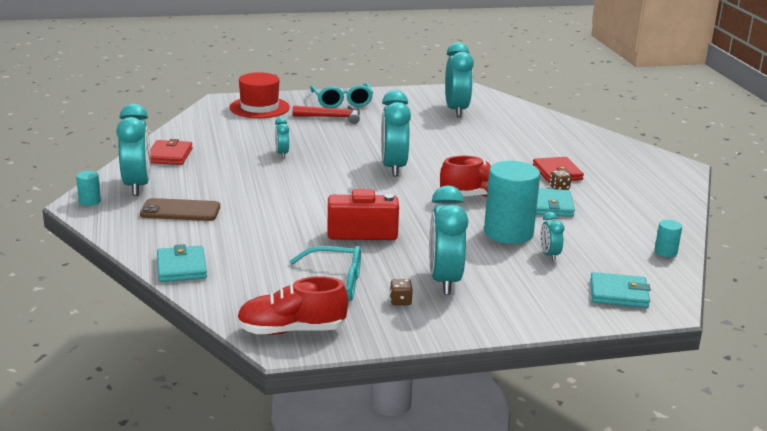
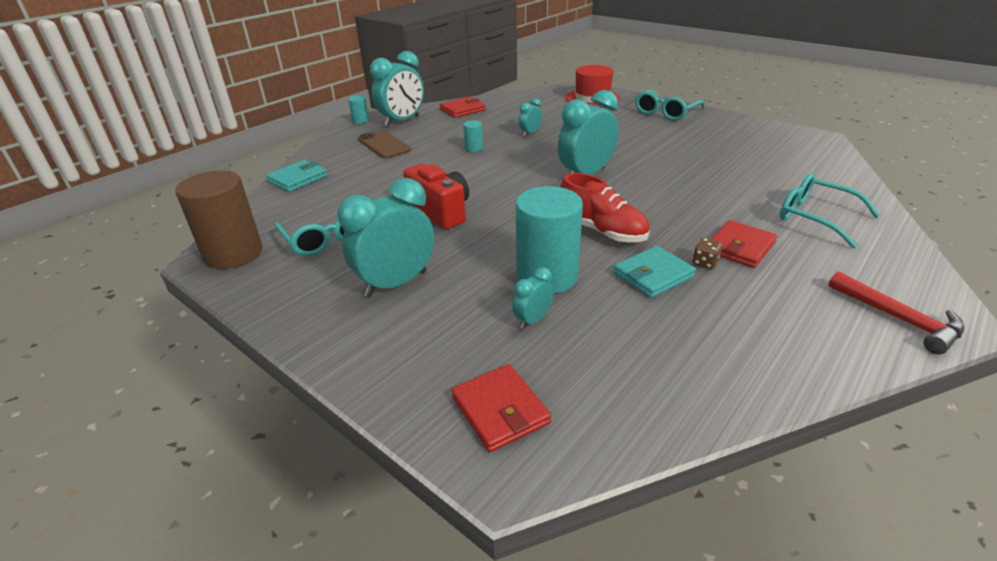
camera: 55 degrees right, 10 degrees up
red shoe [237,276,348,335] -> brown cylinder [175,170,263,269]
red hammer [292,105,360,124] -> red hammer moved to [829,271,964,354]
brown dice [390,279,413,305] -> none
turquoise clock [445,42,474,117] -> none
turquoise wallet [590,272,651,308] -> red wallet [451,364,551,452]
turquoise cylinder [655,220,682,257] -> turquoise cylinder moved to [463,120,483,152]
none -> turquoise glasses [780,174,881,249]

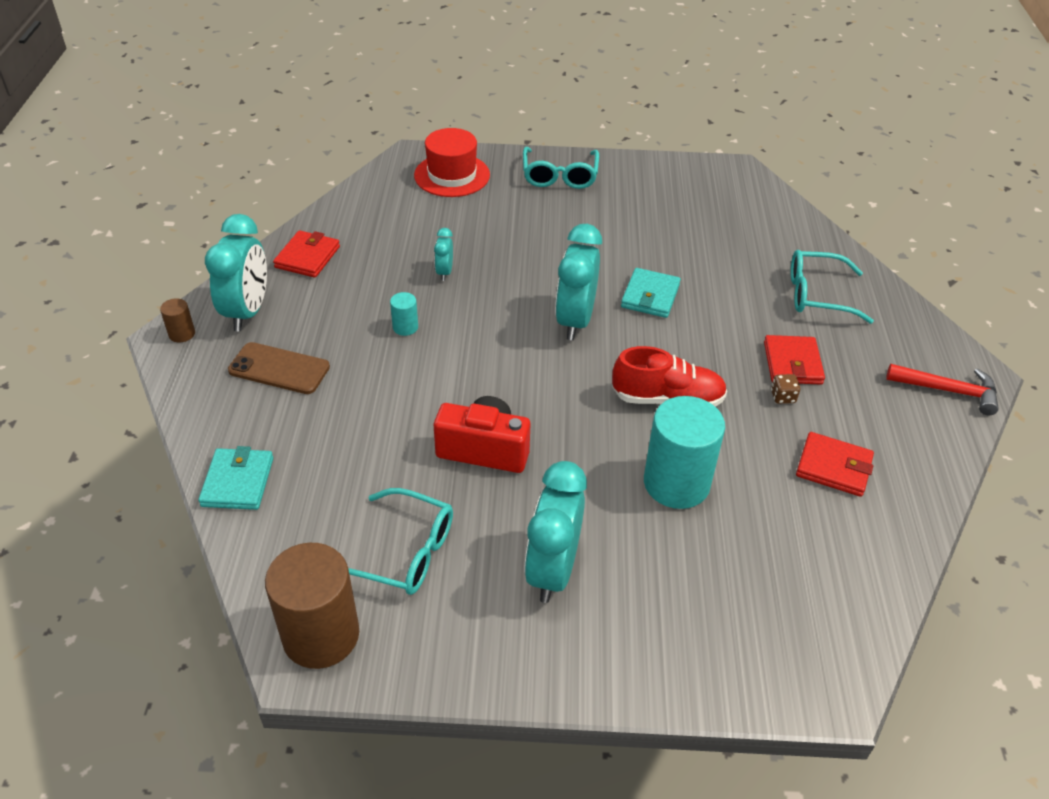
camera: 40 degrees left, 10 degrees up
turquoise cylinder [348,96,369,124] -> brown cylinder [160,298,195,343]
red wallet [451,364,551,452] -> red wallet moved to [796,432,874,497]
turquoise clock [512,267,553,329] -> none
turquoise wallet [613,246,696,298] -> turquoise wallet moved to [621,268,681,318]

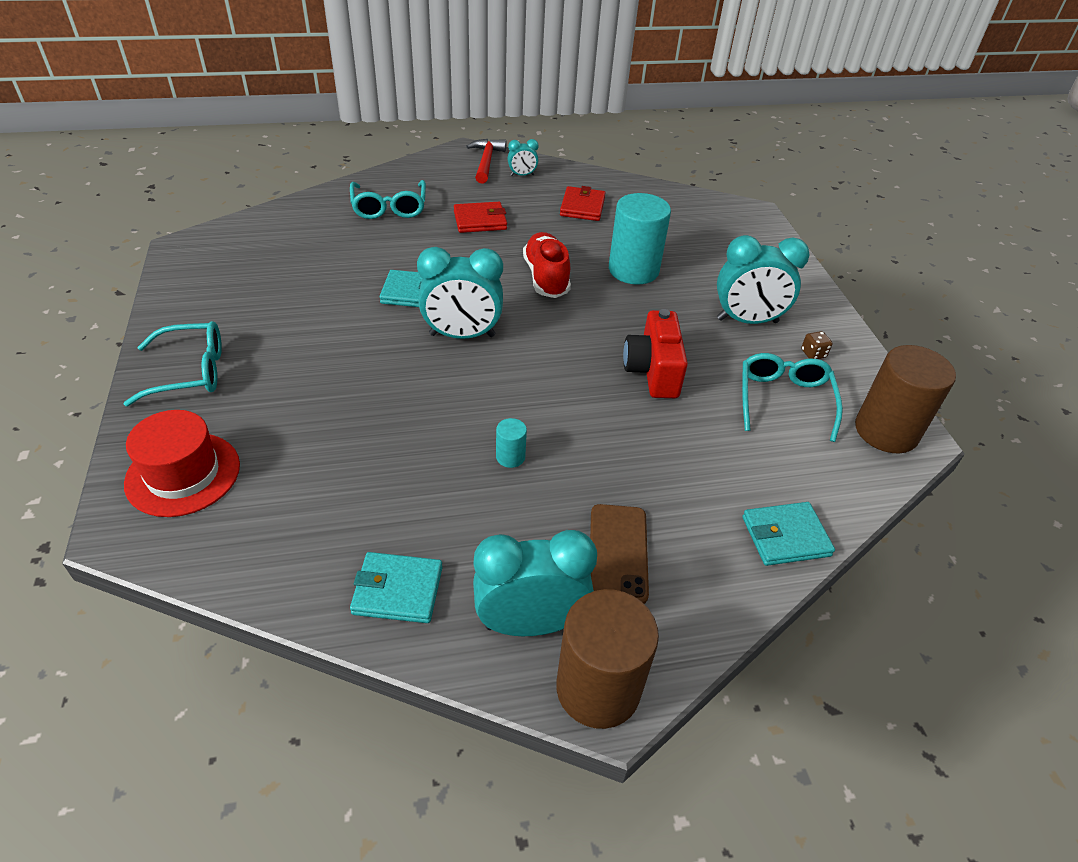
camera: 105 degrees left, 0 degrees up
brown cylinder [160,298,195,343] -> brown cylinder [556,589,659,729], size x2.26
red wallet [273,230,340,278] -> turquoise wallet [350,552,443,623]
turquoise clock [434,228,453,281] -> turquoise clock moved to [508,139,538,176]
brown dice [771,374,800,404] -> brown dice moved to [801,331,833,359]

